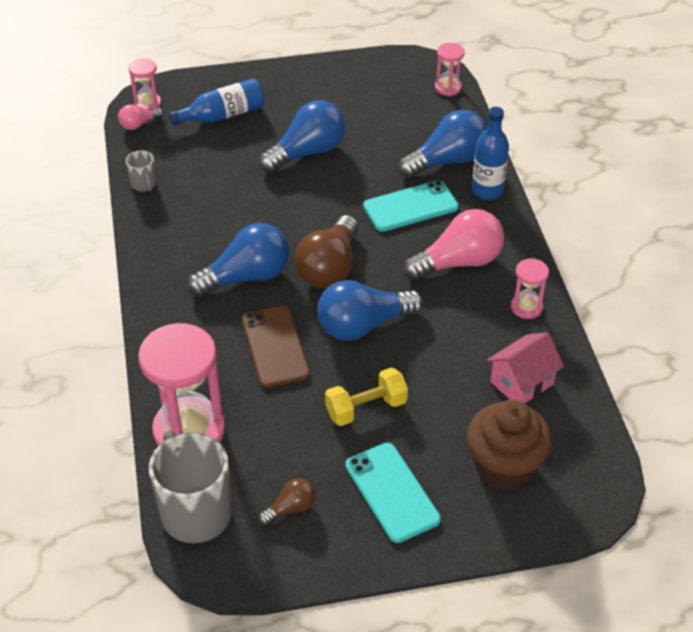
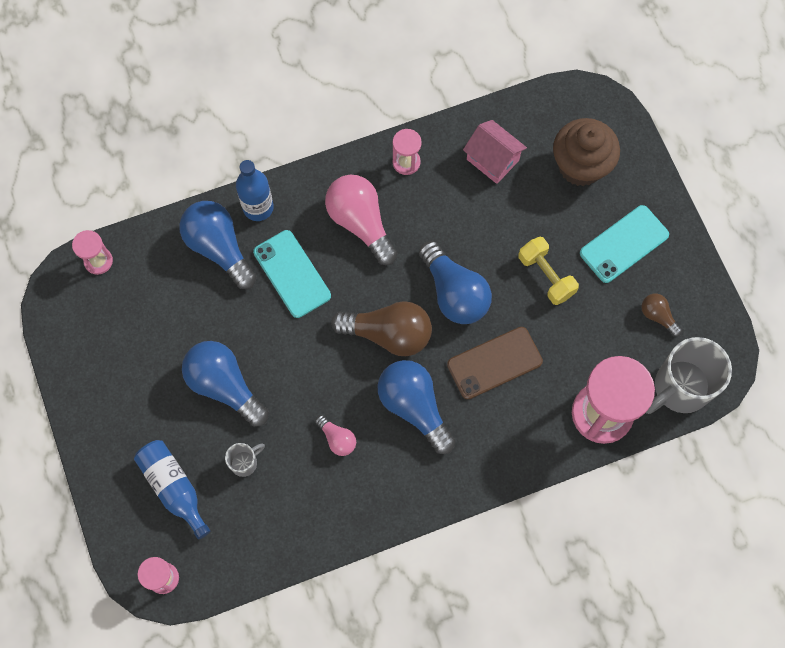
camera: 100 degrees left, 25 degrees up
pink light bulb [118,104,163,130] -> pink light bulb moved to [315,415,356,456]
grey mug [126,150,156,192] -> grey mug moved to [225,443,265,477]

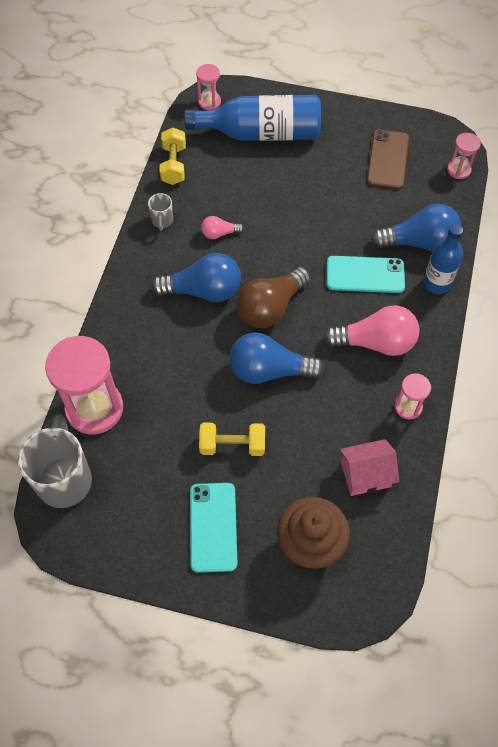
camera: 125 degrees right, 10 degrees down
blue bottle [134,440,211,540] -> blue bottle [185,95,321,141], size x1.64
blue light bulb [182,341,269,427] -> none
grey mug [225,443,265,477] -> grey mug moved to [148,193,173,231]
brown phone [447,327,543,399] -> brown phone moved to [367,130,409,189]
brown light bulb [641,294,682,337] -> none
none -> yellow dumbbell [159,128,186,185]

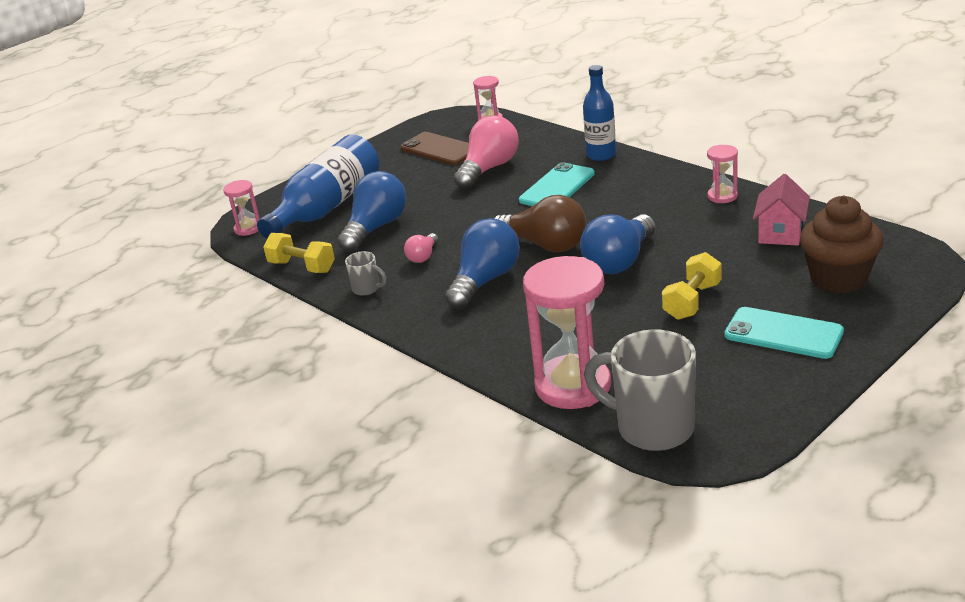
camera: 55 degrees left, 30 degrees down
brown light bulb [237,267,310,328] -> brown light bulb turned 45 degrees counterclockwise [494,195,586,252]
pink light bulb [323,305,420,356] -> pink light bulb moved to [454,115,519,189]
blue light bulb [371,204,461,251] -> blue light bulb moved to [337,171,406,252]

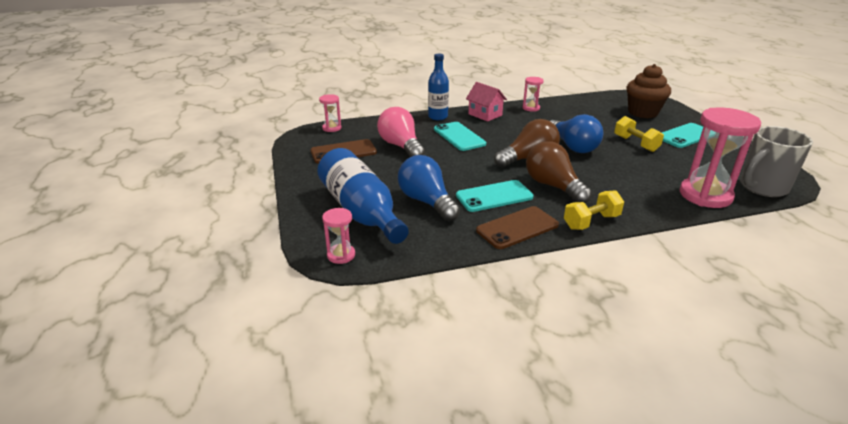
camera: 65 degrees left, 0 degrees up
yellow dumbbell [263,233,335,273] -> yellow dumbbell moved to [564,190,624,230]
grey mug [345,251,387,296] -> brown phone [476,206,559,249]
pink light bulb [404,233,438,263] -> turquoise phone [456,180,534,212]
blue light bulb [445,218,520,309] -> brown light bulb [526,141,592,203]
pink house [753,174,810,246] -> pink house moved to [466,82,507,122]

